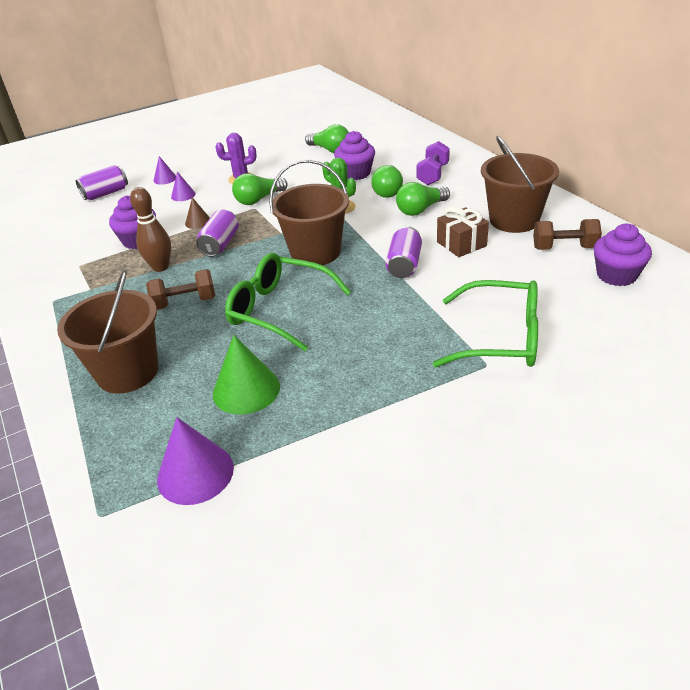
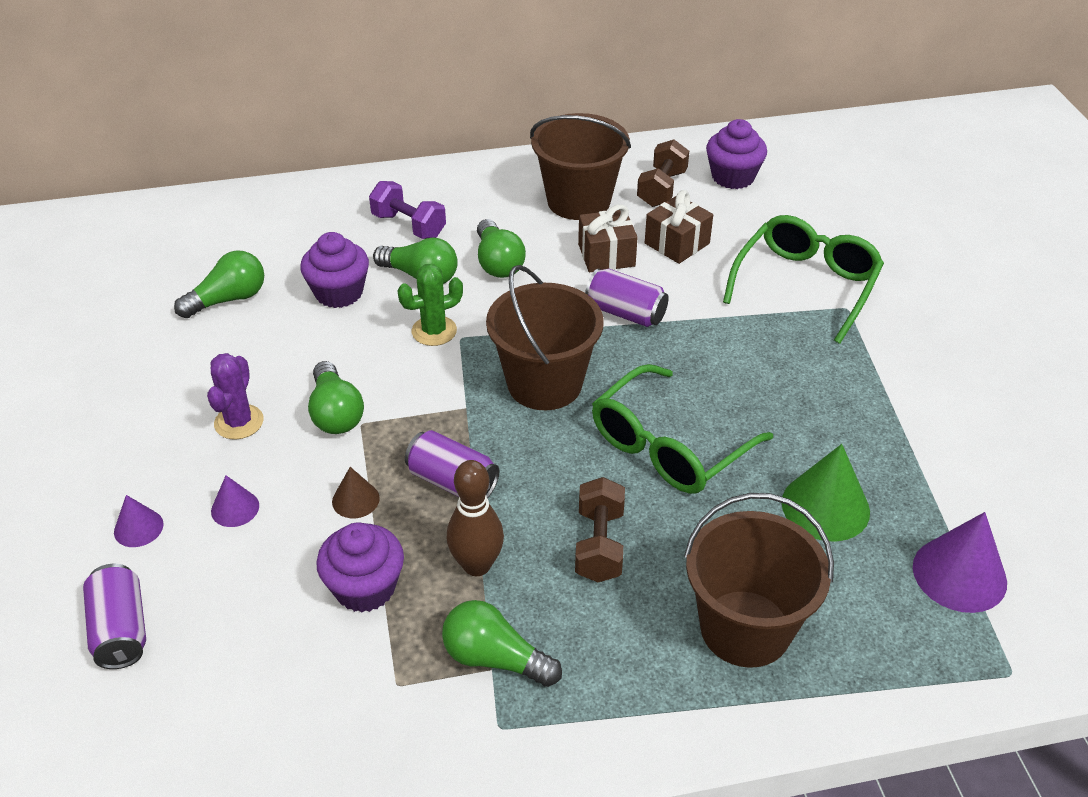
camera: 75 degrees left, 5 degrees up
none -> green light bulb [442,600,562,687]
none -> brown gift [645,190,713,264]

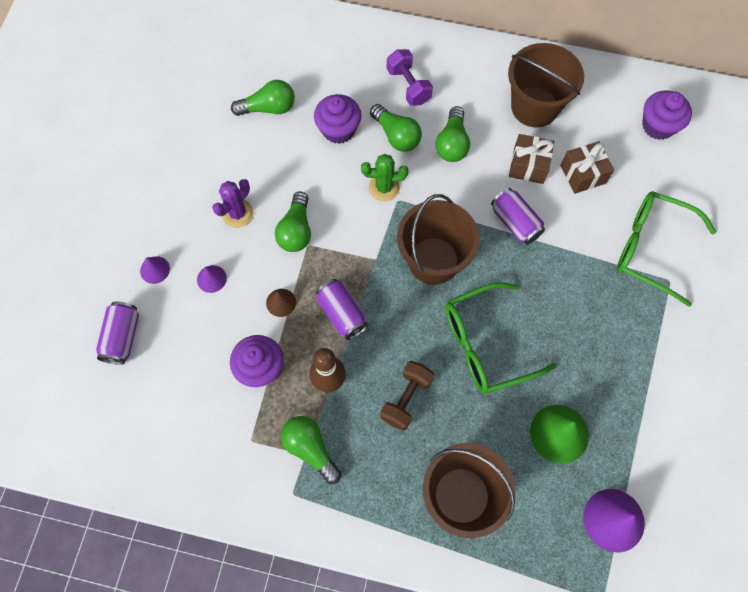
camera: 25 degrees right, 25 degrees up
brown dumbbell [637,140,689,207] -> none
green glasses [723,215,884,344] -> green glasses turned 120 degrees counterclockwise [617,191,716,307]

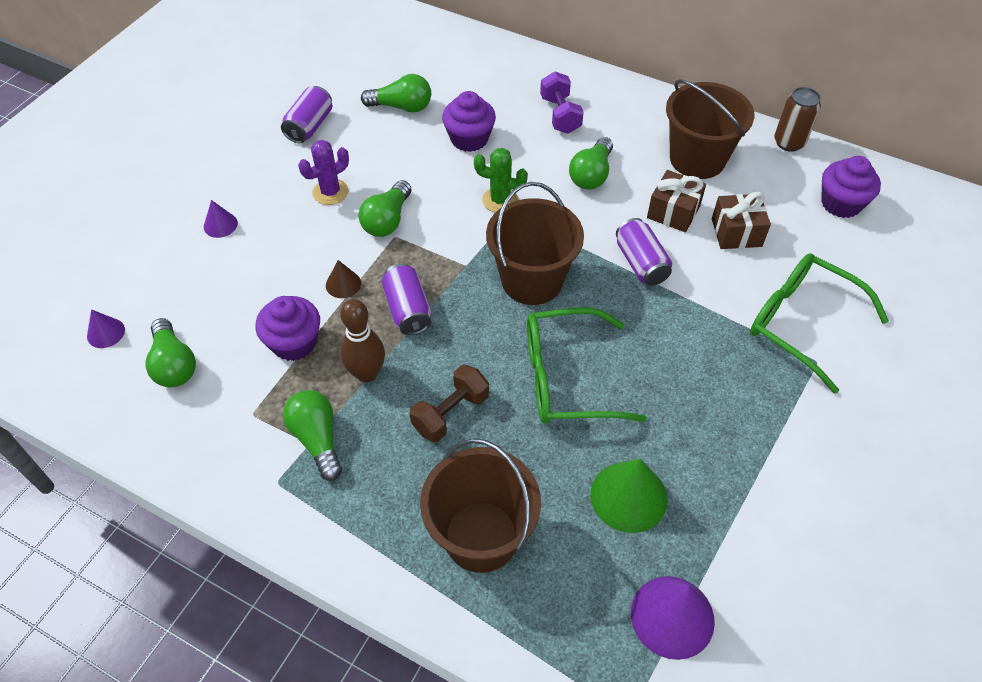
camera: 15 degrees right, 15 degrees down
purple can [96,301,139,365] -> purple can moved to [281,86,332,143]
purple cone [197,265,227,293] -> purple cone moved to [87,309,125,348]
green light bulb [370,104,422,152] -> green light bulb moved to [145,318,196,388]
none -> brown can [774,87,821,152]

